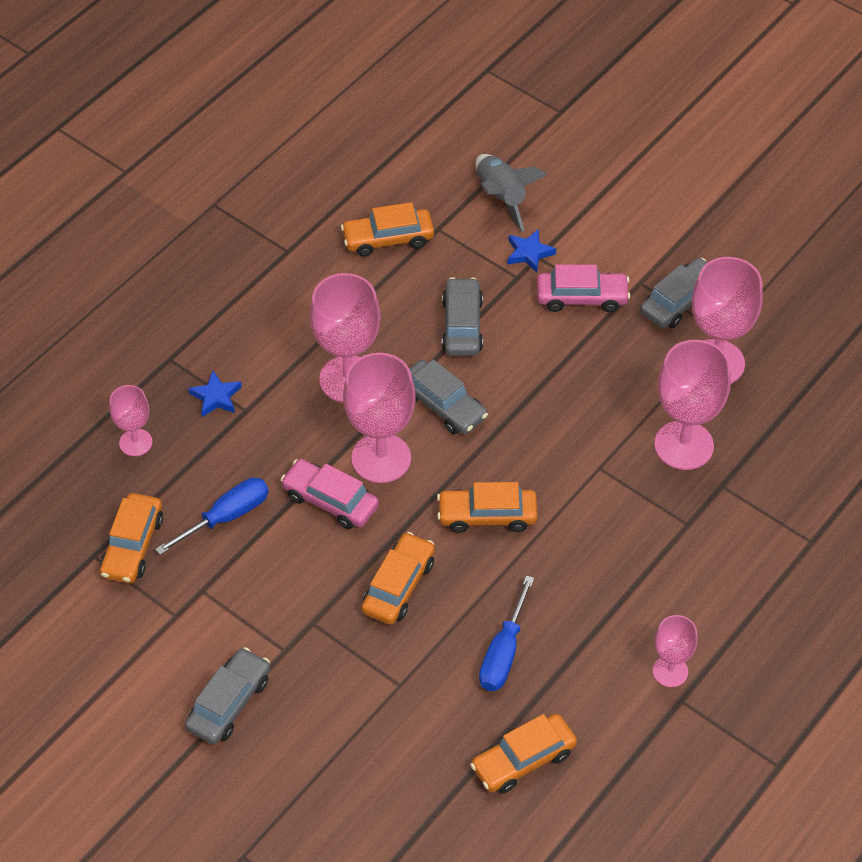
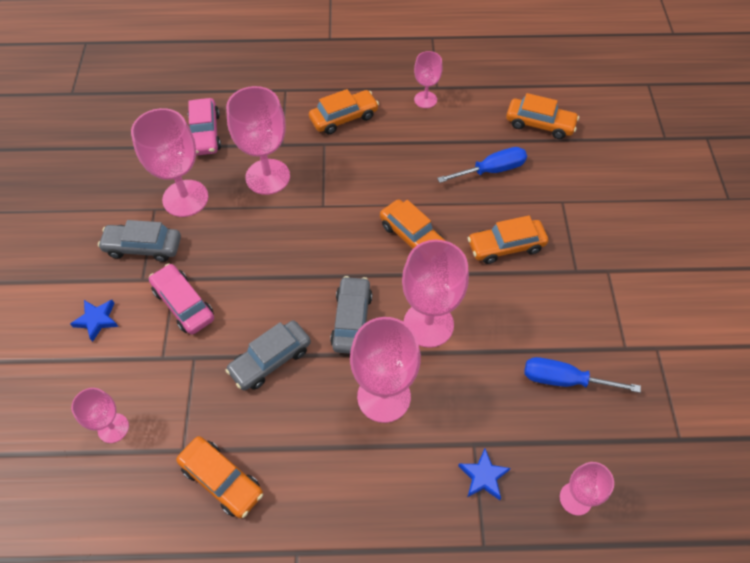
camera: 130 degrees left, 5 degrees up
orange car [100,493,163,583] -> orange car moved to [309,89,379,134]
grey car [185,647,270,745] -> none
pink car [280,459,379,529] -> pink car moved to [188,98,221,156]
grey rocket [476,154,547,232] -> pink goblet [71,388,129,443]
blue star [508,229,556,273] -> blue star moved to [70,300,119,342]

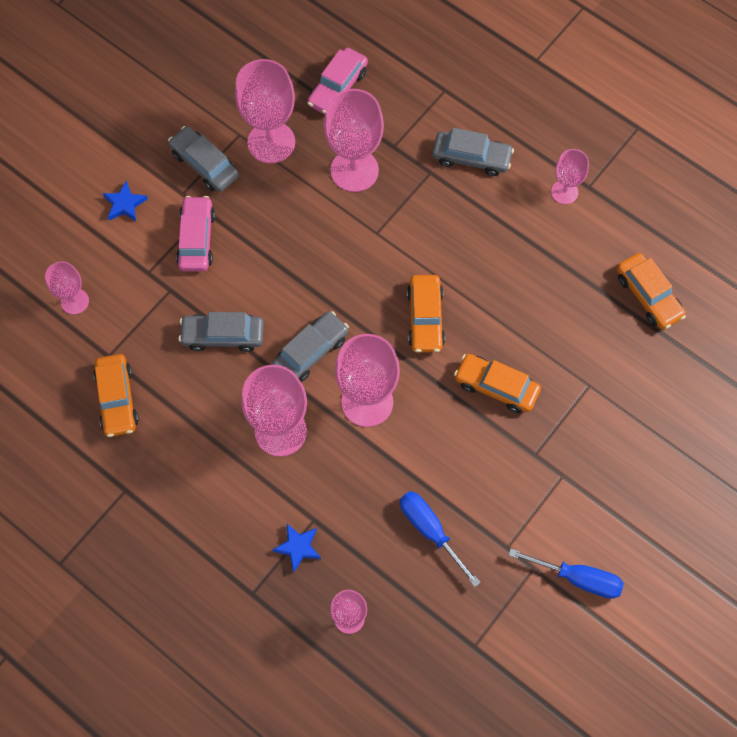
camera: 40 degrees right, 10 degrees up
orange car [309,89,379,134] -> grey car [432,128,514,176]
blue screwdriver [437,147,527,183] -> blue screwdriver moved to [509,548,624,599]

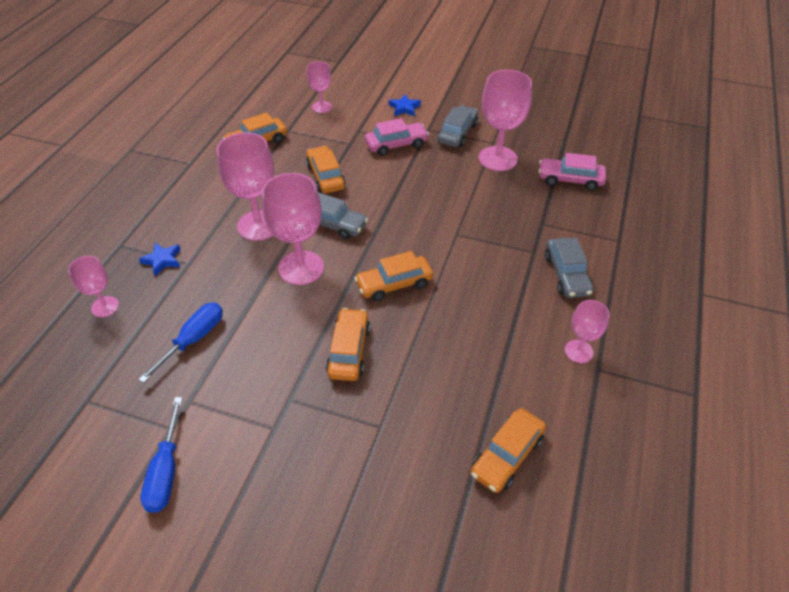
camera: 70 degrees right, 20 degrees down
grey car [178,312,264,352] -> orange car [306,146,346,193]
pink goblet [324,89,384,192] -> none

